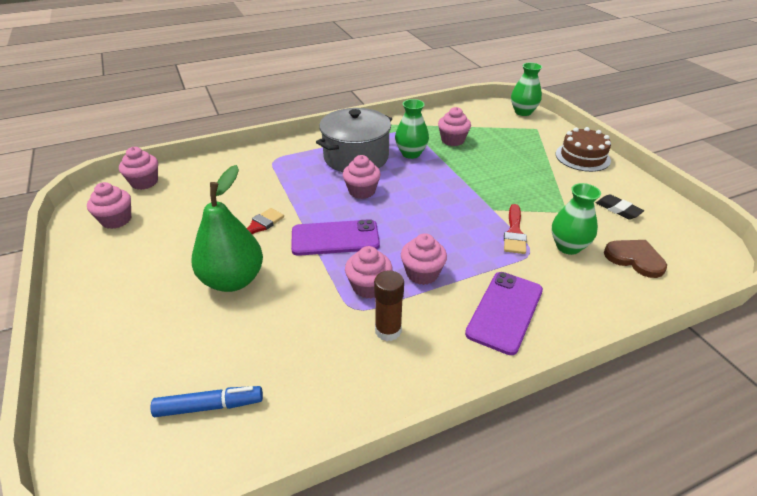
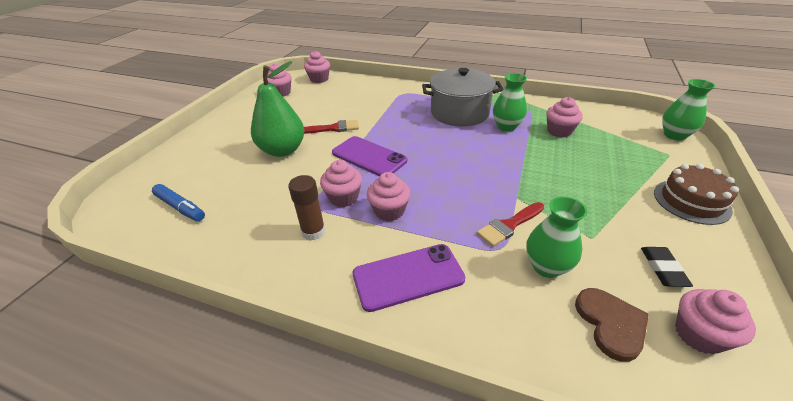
camera: 45 degrees right, 0 degrees up
pink cupcake [343,155,381,199] -> pink cupcake moved to [675,289,756,354]

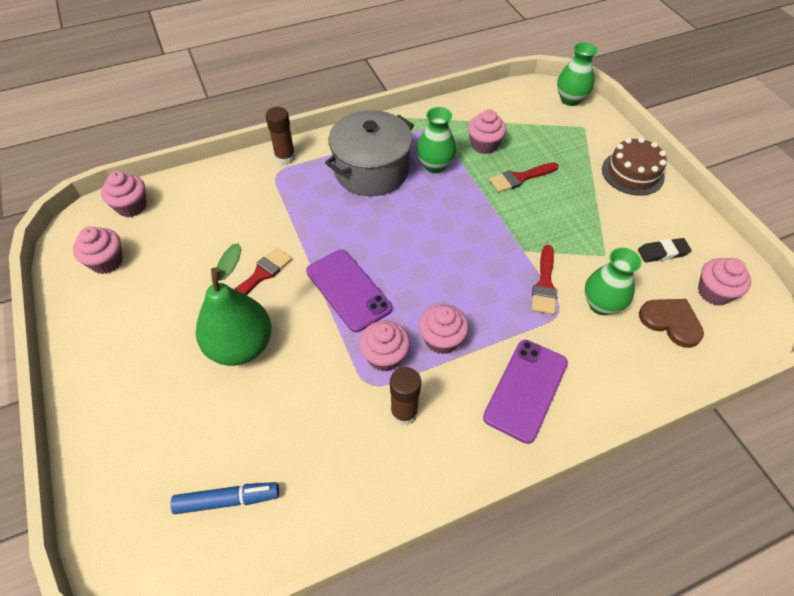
camera: 45 degrees left, 15 degrees up
purple phone [332,136,407,176] -> purple phone turned 60 degrees clockwise [306,249,392,332]
black eraser [641,247,693,287] -> black eraser turned 60 degrees counterclockwise [638,238,692,262]
none -> brown glue stick [266,107,296,165]
none -> red brush [489,162,559,193]

